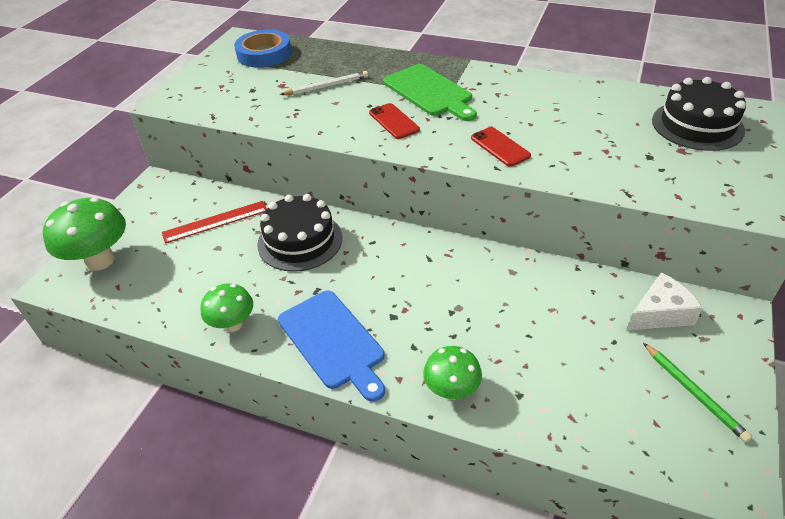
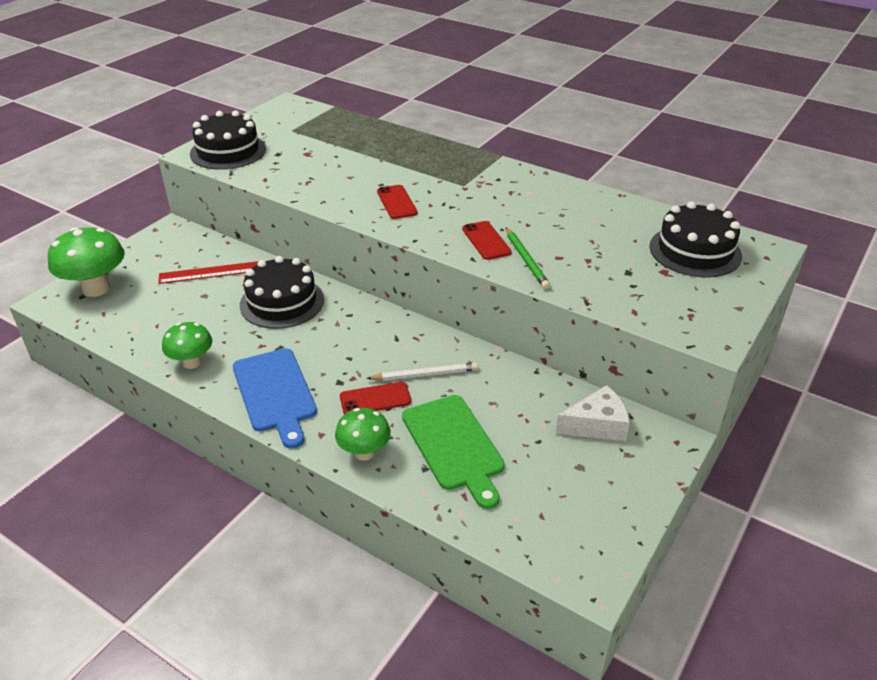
camera: 10 degrees right, 5 degrees down
blue tape [234,30,292,67] -> none
white pencil [280,71,368,95] -> white pencil moved to [366,362,478,381]
green cutting board [384,64,477,121] -> green cutting board moved to [402,395,505,509]
green pencil [643,343,752,442] -> green pencil moved to [506,228,550,289]
none -> black cake [190,110,266,170]
none -> red phone [340,382,411,414]

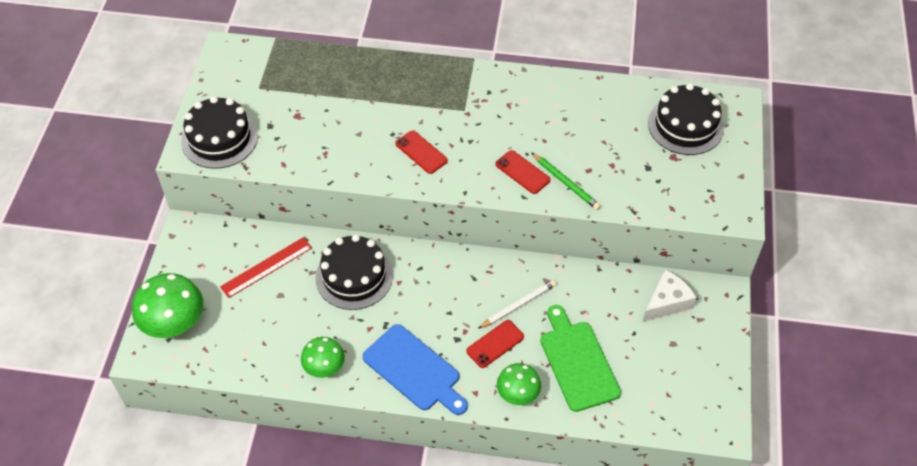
camera: 25 degrees left, 15 degrees up
green cutting board [402,395,505,509] -> green cutting board turned 150 degrees counterclockwise [540,305,621,412]

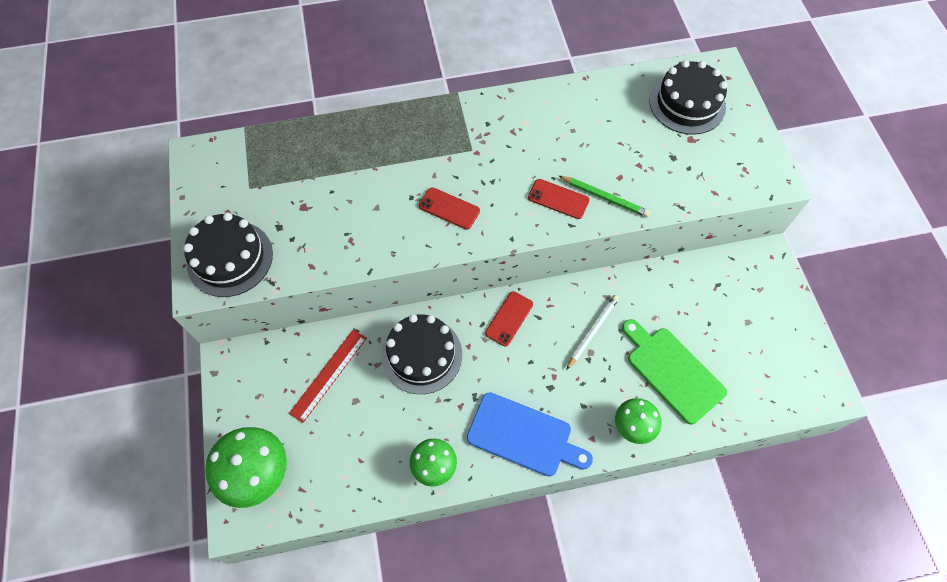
camera: 20 degrees left, 10 degrees up
red phone [466,320,524,368] -> red phone moved to [485,291,533,346]
white cheese [643,270,697,322] -> none

